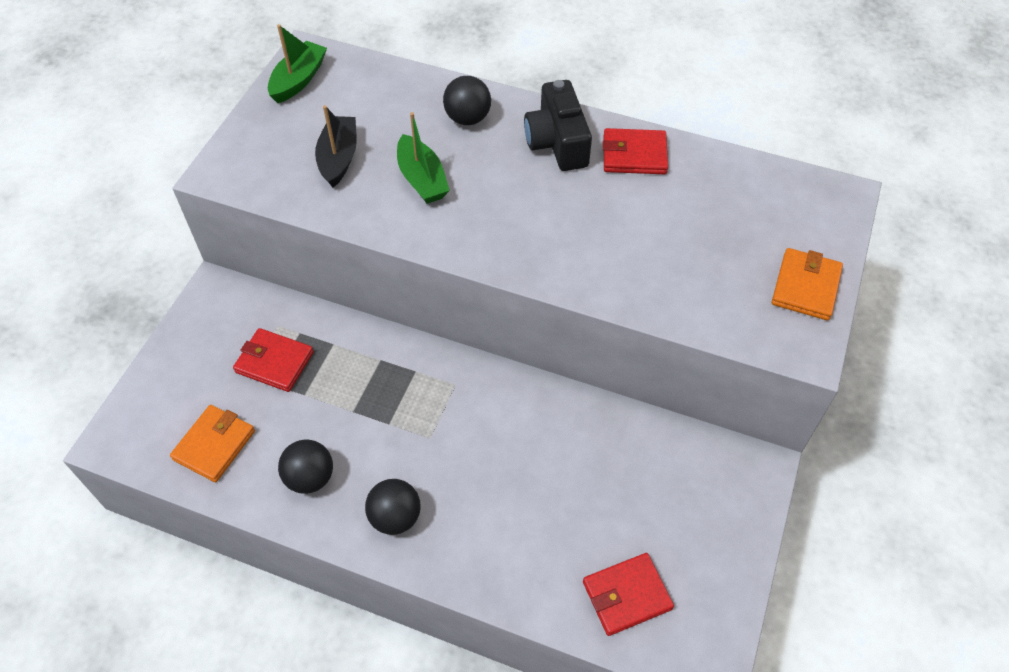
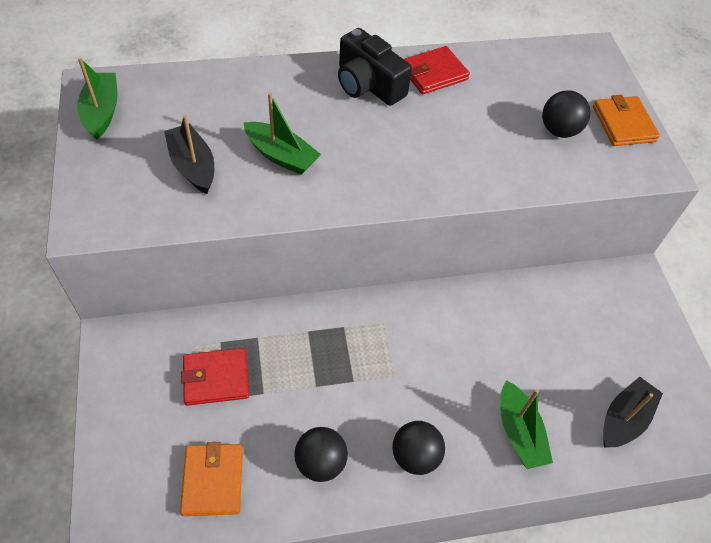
camera: 35 degrees left, 0 degrees up
black ball [443,76,491,125] -> black ball moved to [542,90,590,138]
red wallet [583,553,674,636] -> black boat [603,377,663,448]
none -> green boat [500,380,553,469]

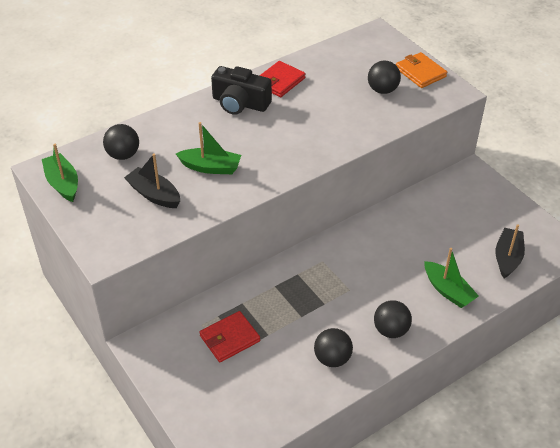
camera: 20 degrees left, 10 degrees down
orange wallet [180,442,243,516] -> none
none -> black ball [103,124,139,160]

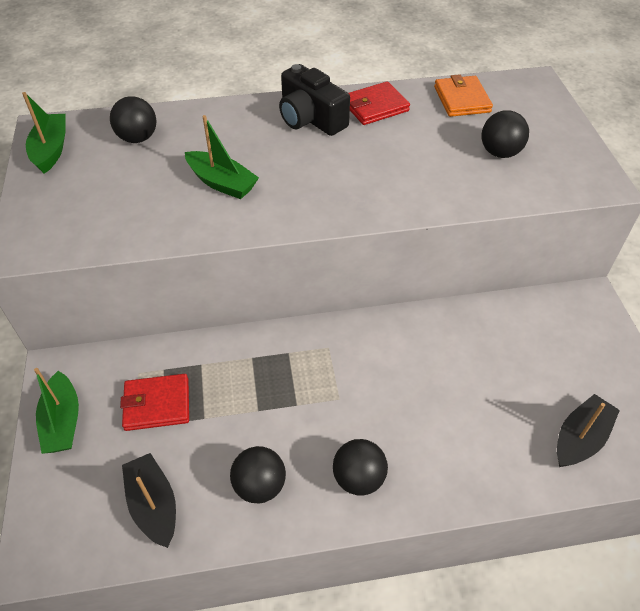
camera: 25 degrees right, 5 degrees up
black boat [124,153,180,208] -> black boat moved to [122,453,176,548]
orange wallet [396,52,447,88] -> orange wallet moved to [434,74,493,117]
green boat [425,248,479,308] -> green boat moved to [34,368,79,454]

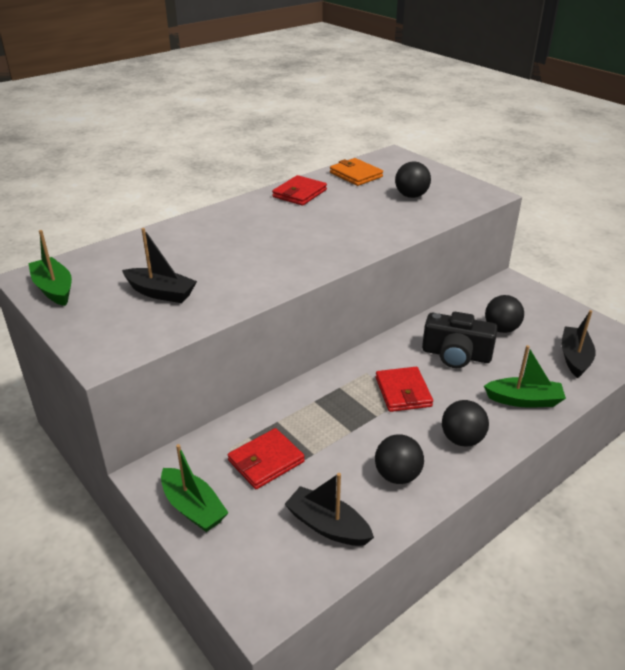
camera: 30 degrees left, 15 degrees down
black ball [110,96,157,143] -> black ball moved to [485,295,524,333]
green boat [185,115,259,199] -> green boat moved to [484,345,566,408]
black camera [279,64,350,136] -> black camera moved to [422,312,498,368]
none -> black boat [122,228,197,303]
none -> red wallet [376,367,433,412]

